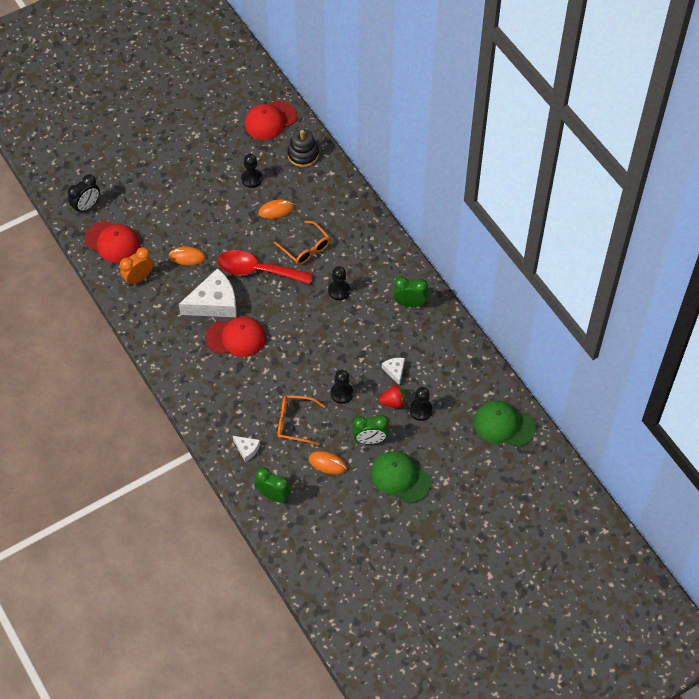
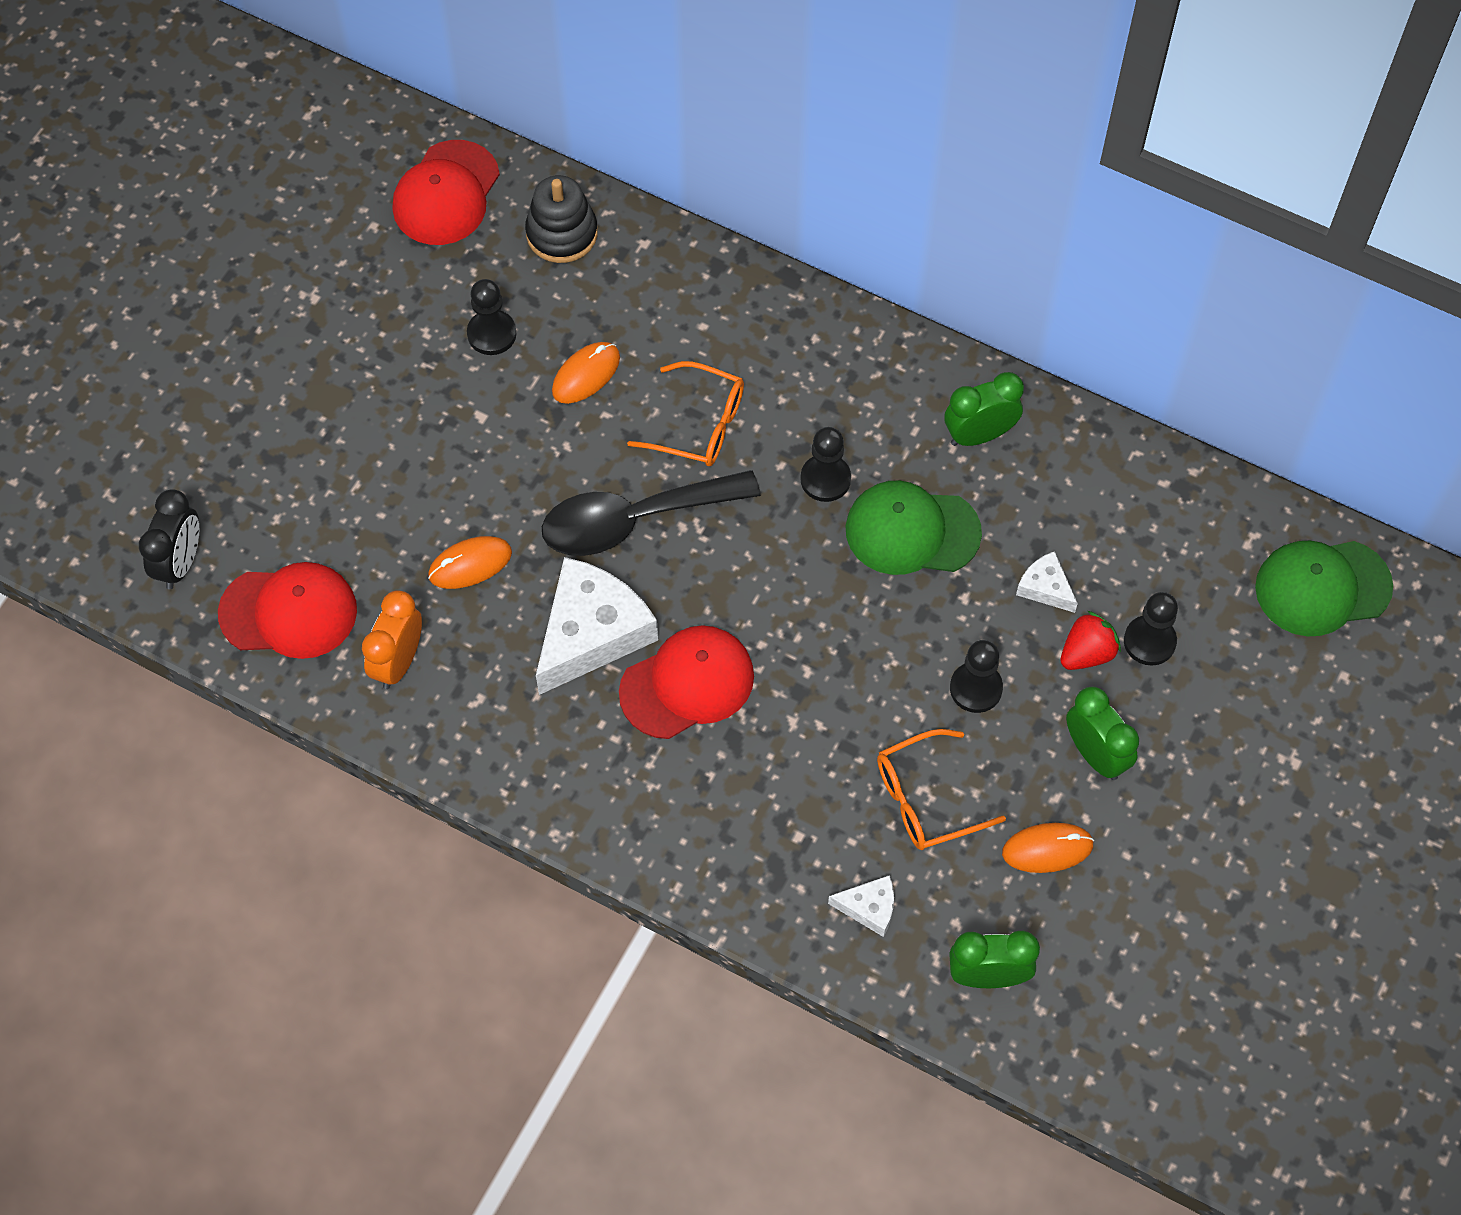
camera: 30 degrees left, 5 degrees up
red spoon [218,250,313,285] -> black spoon [542,470,761,556]
green clock [352,415,389,444] -> green clock turned 90 degrees counterclockwise [1066,686,1139,780]
green cap [371,451,431,503] -> green cap moved to [846,481,982,575]

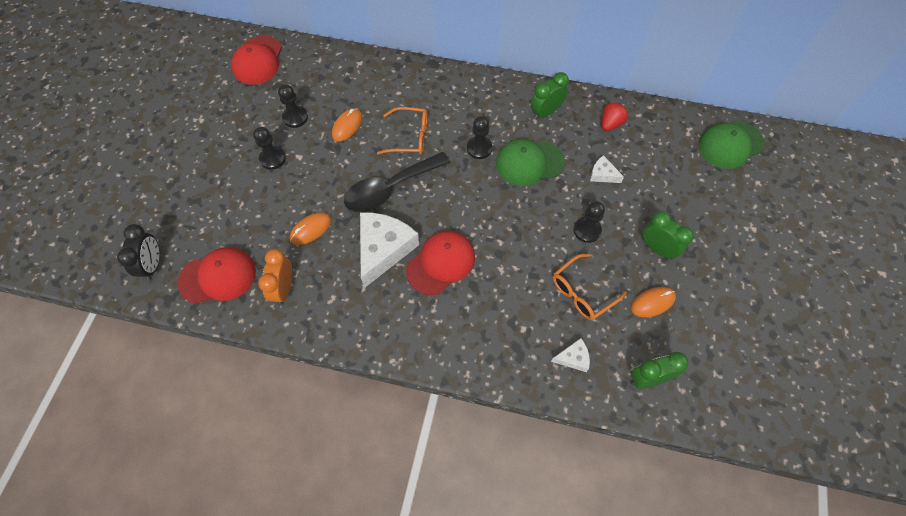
camera: 15 degrees left, 0 degrees up
black stacking toy [525,175,598,263] -> none
red strawberry [1060,611,1121,670] -> red strawberry moved to [602,101,629,131]
black pawn [1124,592,1178,666] -> black pawn moved to [253,127,286,170]

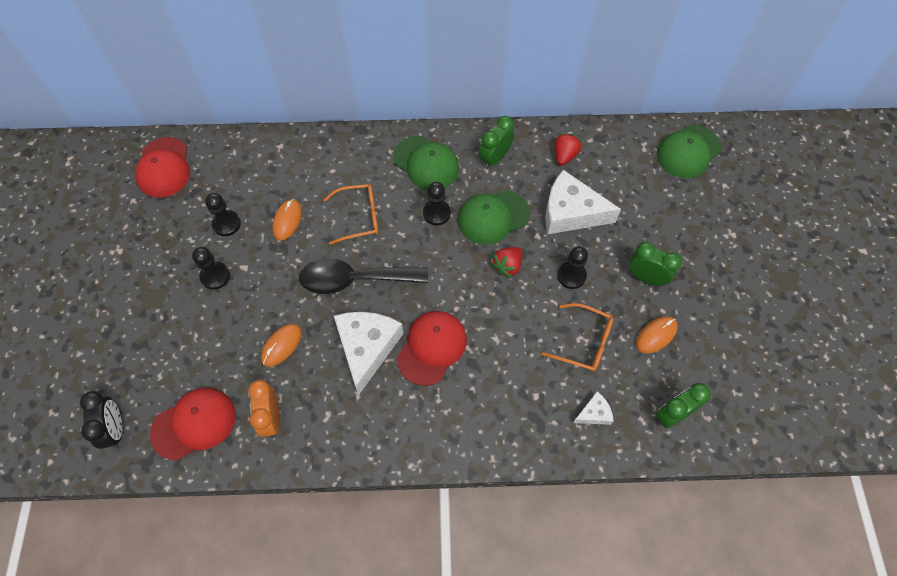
camera: 15 degrees left, 0 degrees up
black spoon [344,152,451,212] -> black spoon turned 45 degrees clockwise [299,258,428,294]
orange glasses [553,254,627,320] -> orange glasses turned 105 degrees counterclockwise [542,303,613,372]
white cheese [590,155,624,183] -> white cheese [545,170,621,234], size x2.14
none -> green cap [393,136,459,190]
none -> red strawberry [491,247,522,278]

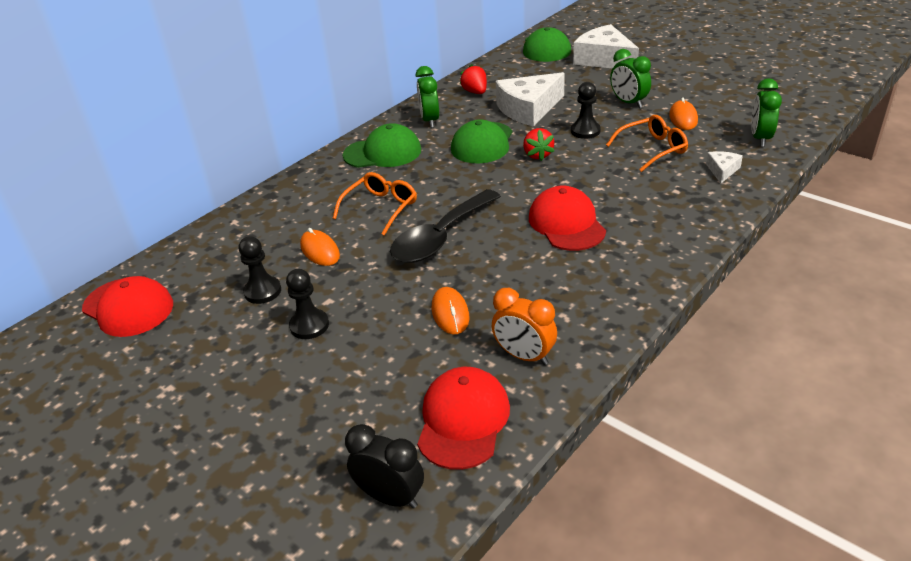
camera: 45 degrees left, 25 degrees down
white cheese [334,312,403,395] -> white cheese moved to [573,24,639,69]
black pawn [423,182,451,225] -> none
green clock [629,242,682,286] -> green clock turned 105 degrees counterclockwise [610,49,651,108]

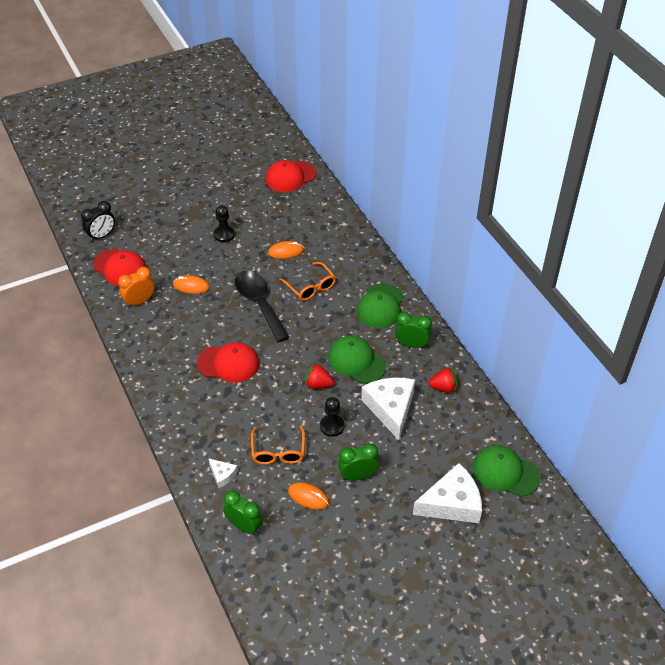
camera: 110 degrees right, 10 degrees up
black pawn [239,236,281,304] -> none

